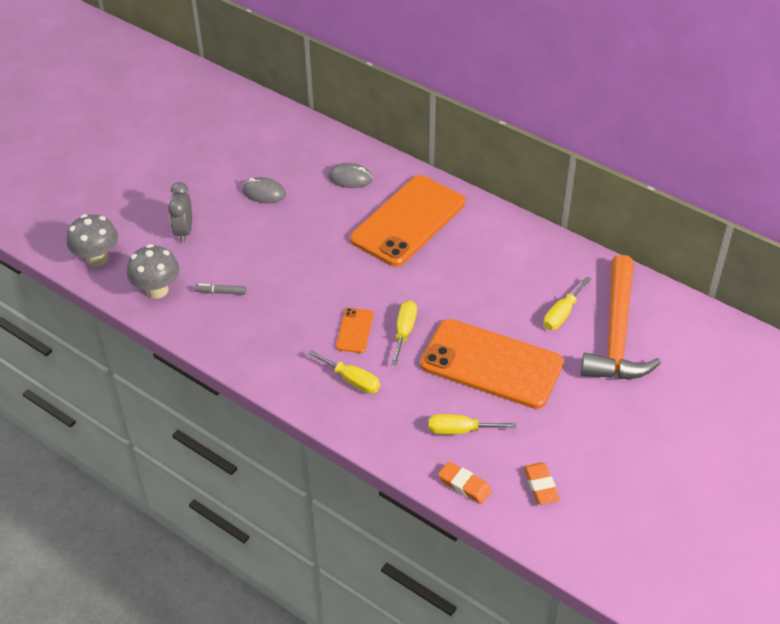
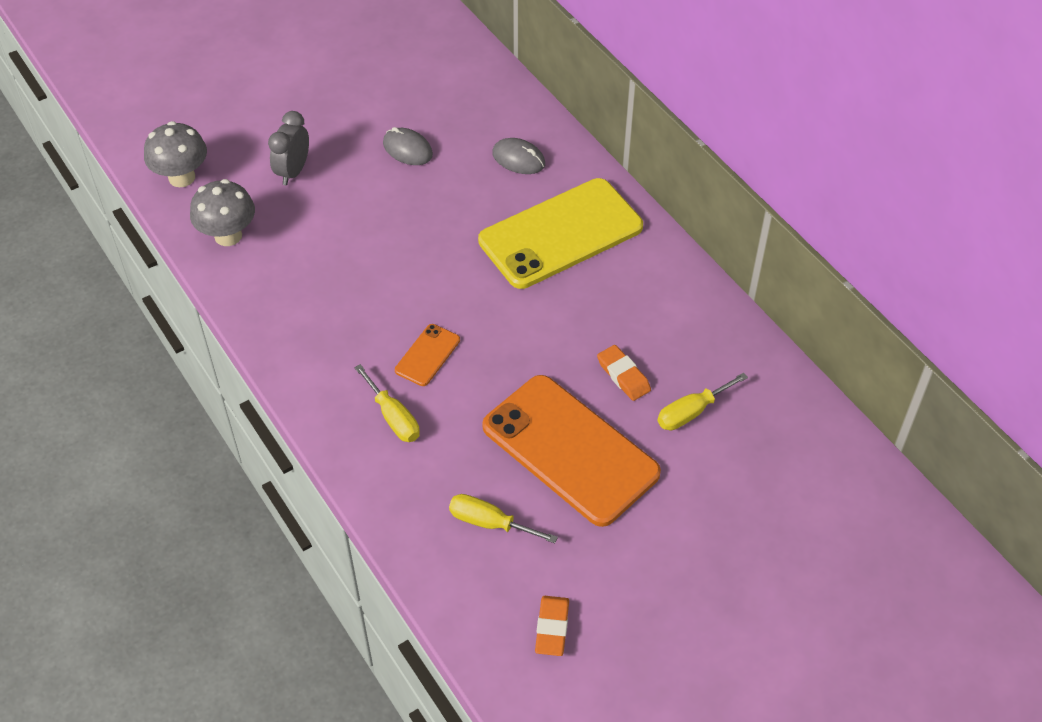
camera: 20 degrees right, 5 degrees up
grey marker [195,284,246,295] -> none
orange phone [350,175,465,267] -> yellow phone [478,178,643,289]
yellow screwdriver [391,300,417,365] -> none
orange eraser [438,461,492,504] -> orange eraser moved to [597,345,651,401]
orange hammer [581,255,661,379] -> none

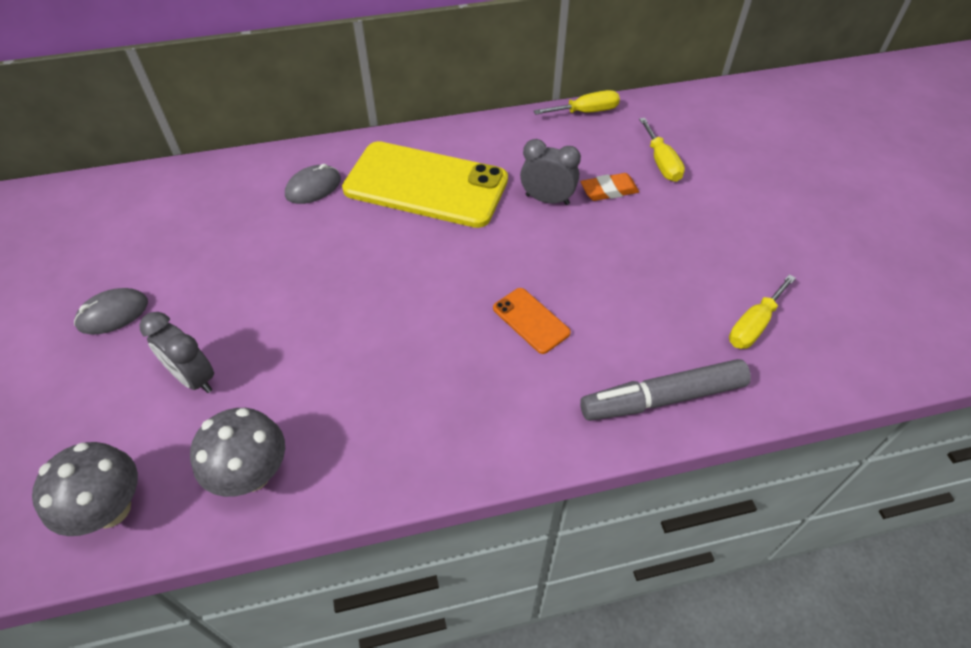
camera: 70 degrees left, 0 degrees up
yellow screwdriver [354,364,420,442] -> yellow screwdriver moved to [534,90,620,115]
grey mouse [383,127,433,165] -> grey mouse moved to [74,288,148,335]
yellow phone [478,178,643,289] -> yellow phone turned 60 degrees counterclockwise [342,141,508,228]
orange phone [482,375,661,527] -> none
orange eraser [535,596,569,656] -> none
none -> grey clock [520,139,581,205]
none -> grey marker [580,359,751,421]

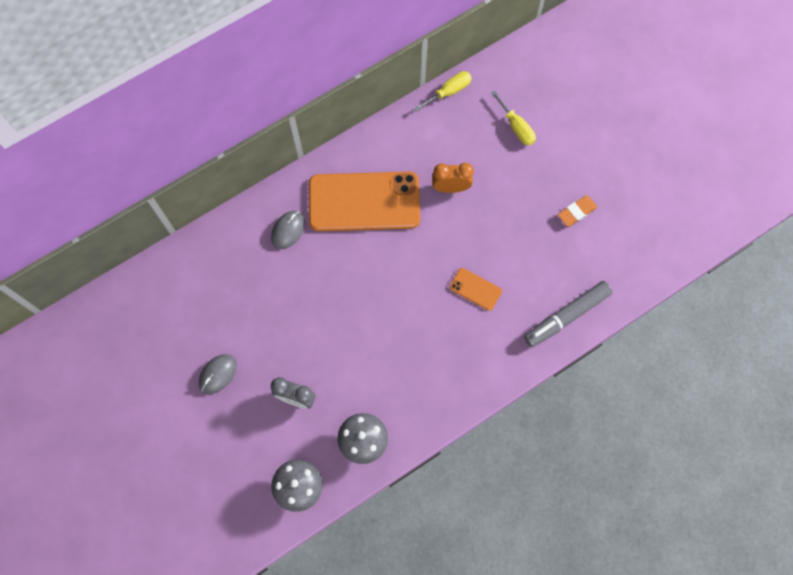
camera: 20 degrees left, 20 degrees up
yellow phone [342,141,508,228] -> orange phone [309,172,421,231]
grey clock [520,139,581,205] -> orange clock [432,163,474,193]
orange eraser [580,173,639,201] -> orange eraser moved to [558,196,597,227]
yellow screwdriver [729,274,796,349] -> none

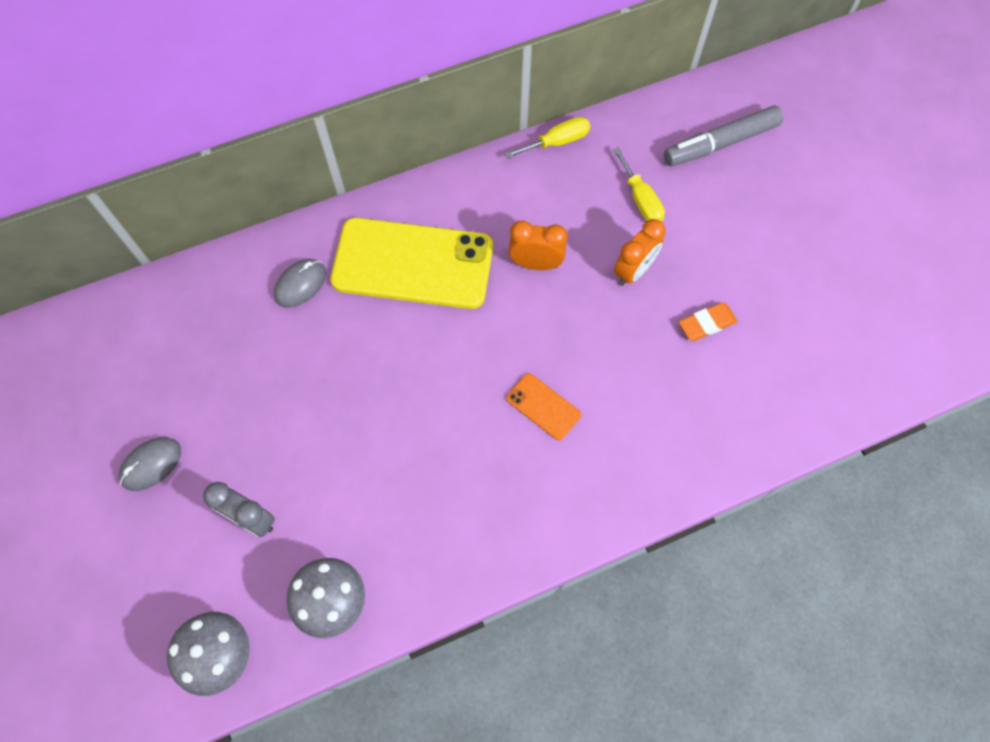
camera: 10 degrees right, 5 degrees down
orange phone [309,172,421,231] -> yellow phone [330,218,493,309]
grey marker [524,281,613,347] -> grey marker moved to [664,105,783,166]
none -> orange clock [614,219,666,286]

